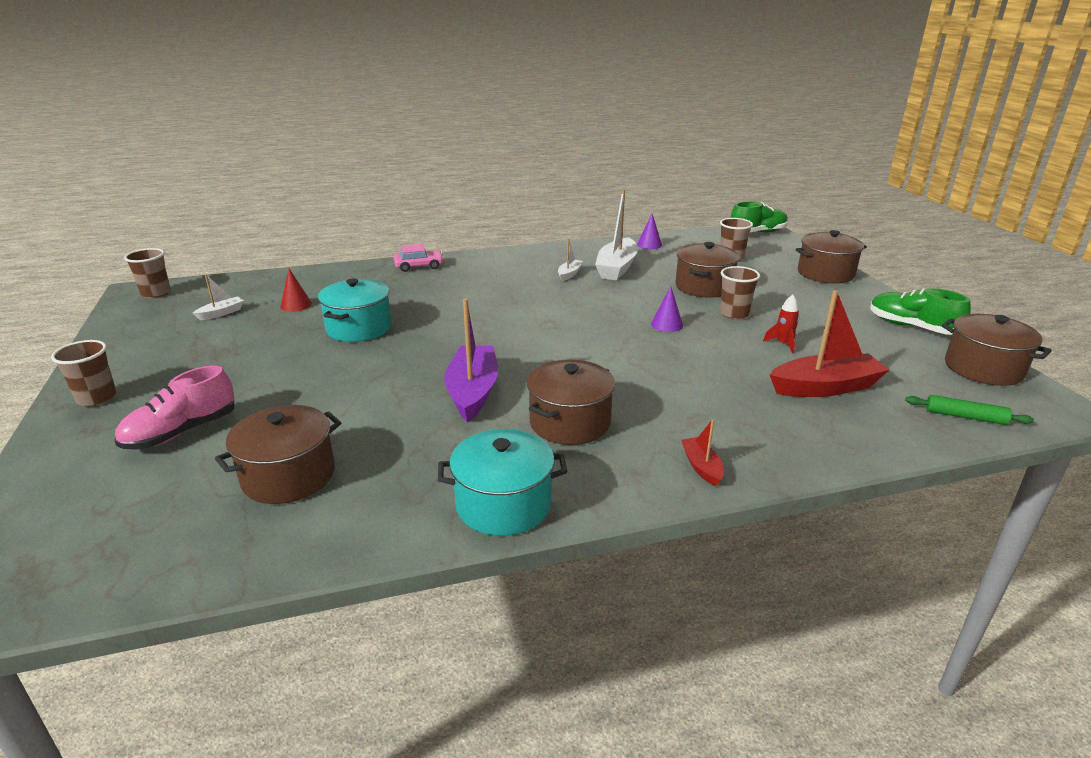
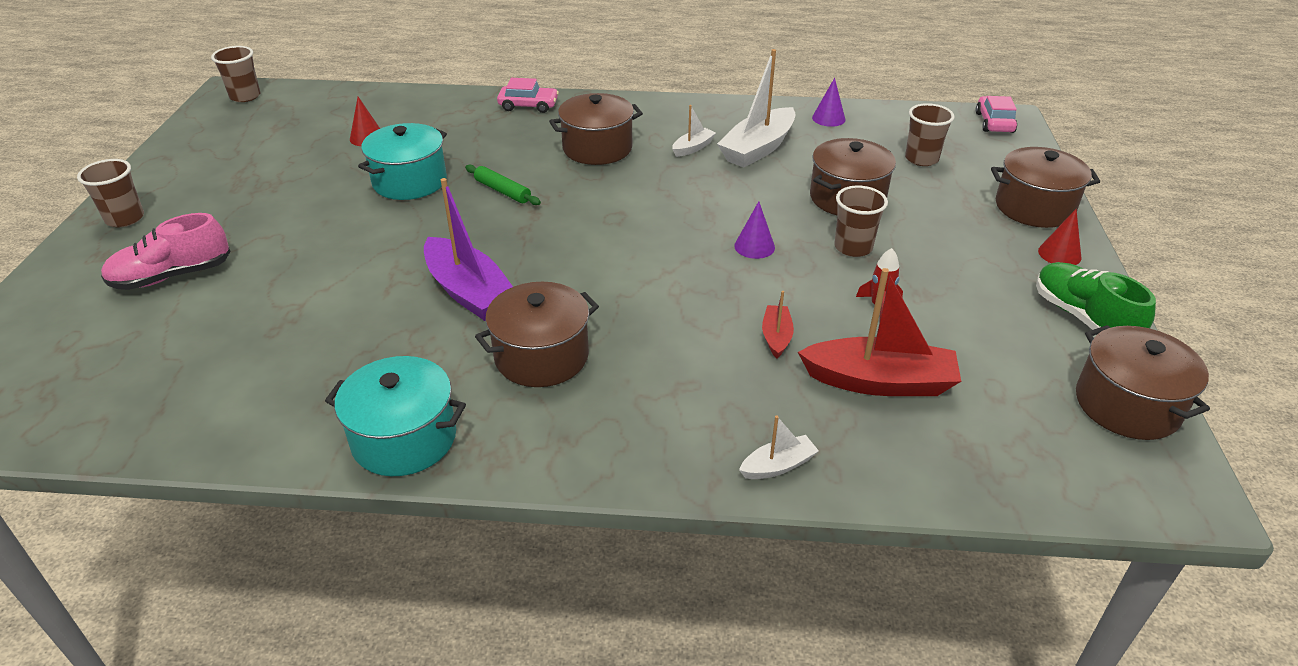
camera: 20 degrees right, 10 degrees up
white boat [193,274,244,320] -> white boat moved to [739,415,819,479]
brown pot [215,405,342,504] -> brown pot moved to [549,93,643,165]
purple boat [444,298,498,422] -> purple boat turned 120 degrees clockwise [424,178,513,321]
red boat [681,419,724,486] -> red boat moved to [762,291,794,358]
green shoe [731,201,788,233] -> pink car [976,96,1017,133]
green rolling pin [905,395,1034,425] -> green rolling pin moved to [465,165,541,205]
none -> red cone [1038,209,1081,265]

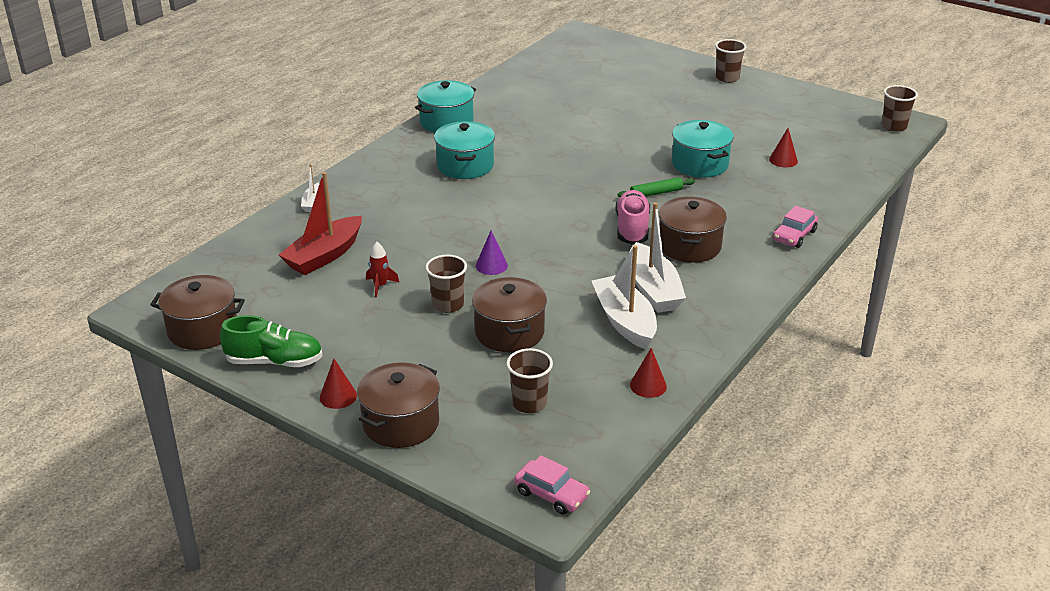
camera: 120 degrees right, 5 degrees down
pink shoe [101,213,230,290] -> pink shoe moved to [615,190,650,245]
purple boat [424,178,513,321] -> none
brown pot [475,282,599,387] -> turquoise pot [434,121,495,179]
white boat [672,105,716,157] -> white boat [630,202,686,313], size x2.03
red boat [762,291,794,358] -> none
purple cone [812,78,846,127] -> red cone [630,348,667,398]

